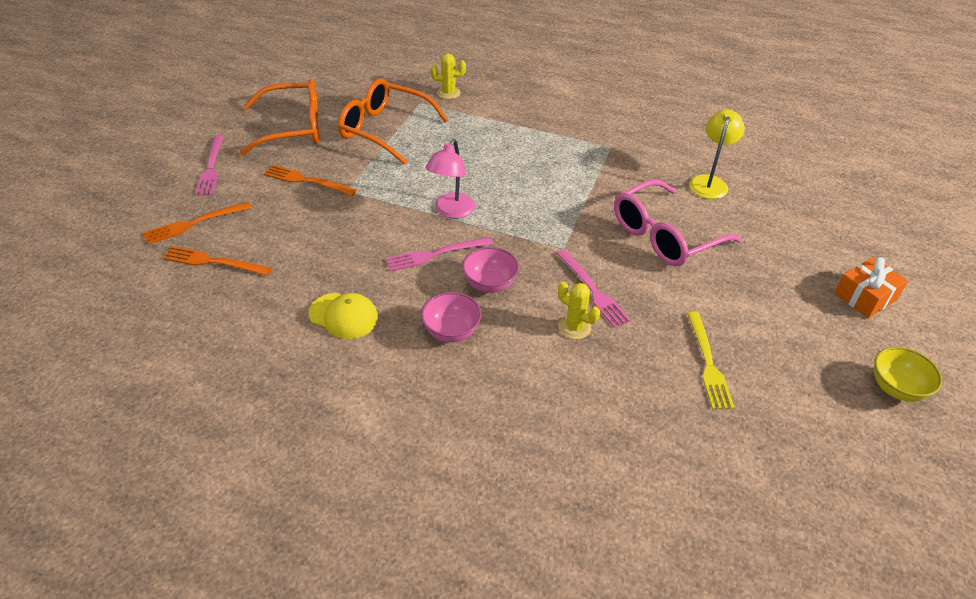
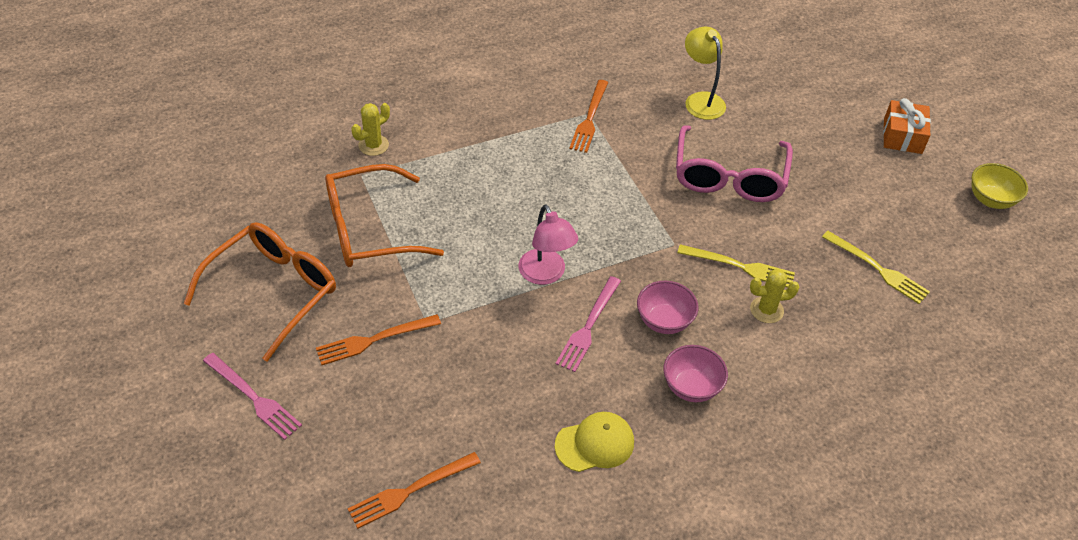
camera: 45 degrees left, 5 degrees up
orange fork [143,202,252,244] -> orange fork moved to [569,80,608,153]
pink fork [557,249,631,328] -> yellow fork [677,244,795,288]

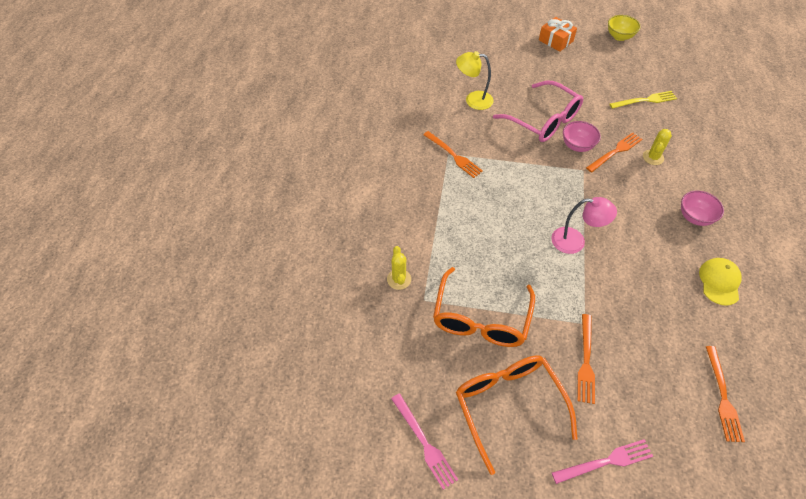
camera: 55 degrees left, 5 degrees up
pink fork [556,276,621,372] -> pink fork moved to [391,393,458,490]
pink bowl [637,281,698,334] -> pink bowl moved to [563,121,601,152]
yellow fork [677,244,795,288] -> orange fork [586,132,643,172]

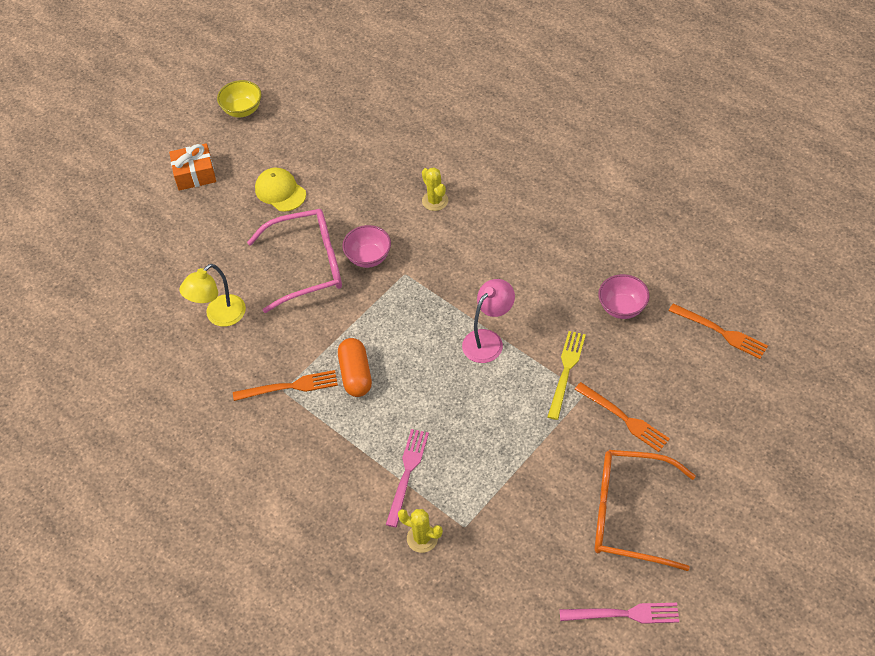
camera: 55 degrees left, 0 degrees up
orange glasses [433,267,535,347] -> none
pink fork [552,439,653,484] -> pink fork moved to [386,429,429,527]
orange fork [586,132,643,172] -> none
yellow fork [609,91,677,109] -> yellow fork moved to [548,331,586,420]
pink bowl [681,190,724,226] -> pink bowl moved to [598,274,650,319]
yellow cap [699,258,742,306] -> yellow cap moved to [255,168,306,212]
none -> orange capsule [338,338,372,397]

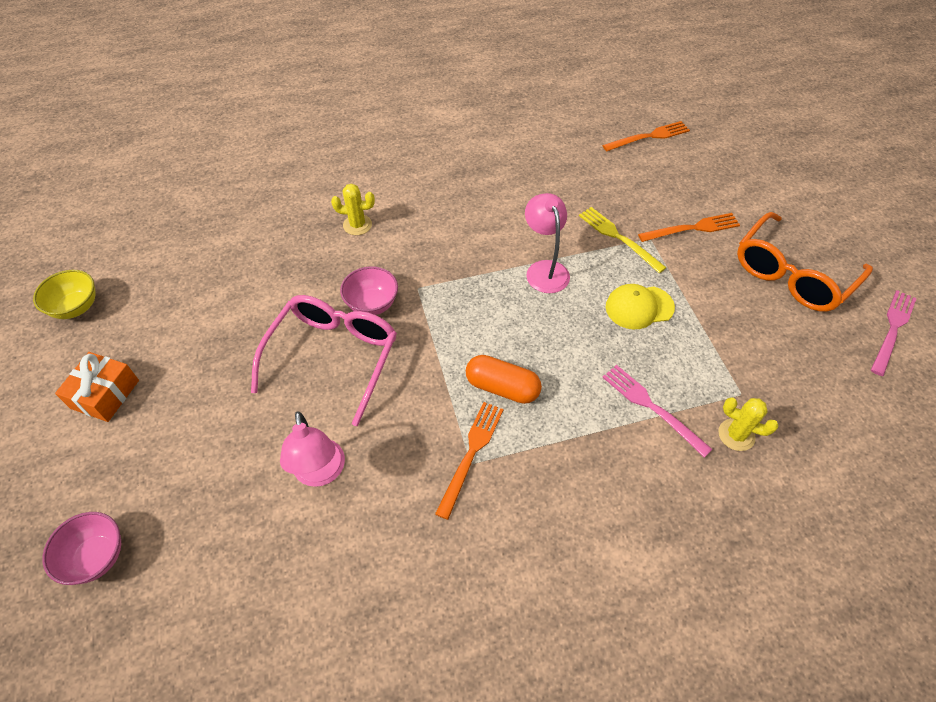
camera: 60 degrees left, 0 degrees up
yellow lamp [179,264,246,327] -> pink lamp [280,412,345,487]
yellow cap [255,168,306,212] -> yellow cap moved to [606,284,675,329]
yellow cactus [398,509,443,553] -> yellow cactus turned 60 degrees clockwise [718,398,779,451]
pink bowl [598,274,650,319] -> pink bowl moved to [42,512,121,585]

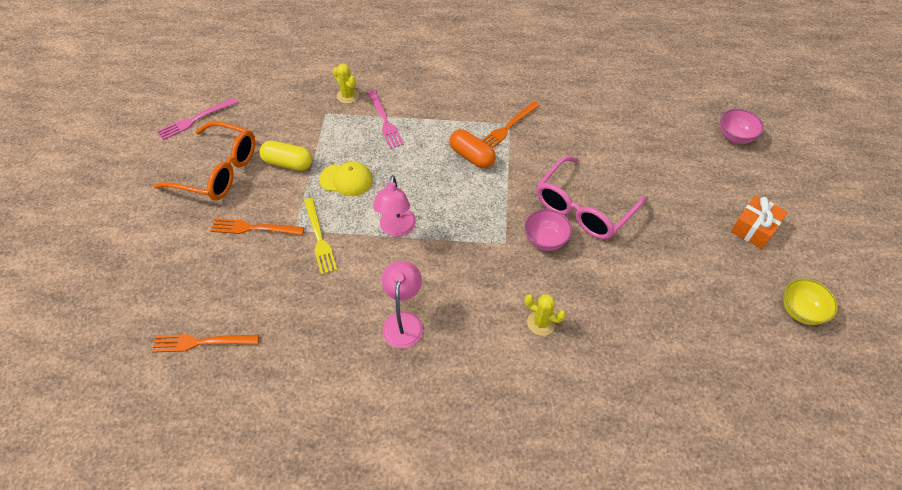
camera: 160 degrees left, 0 degrees up
pink lamp [280,412,345,487] -> pink lamp moved to [382,261,423,348]
orange glasses [737,212,873,312] -> orange glasses turned 45 degrees clockwise [154,121,255,201]
none -> yellow capsule [259,141,312,171]

